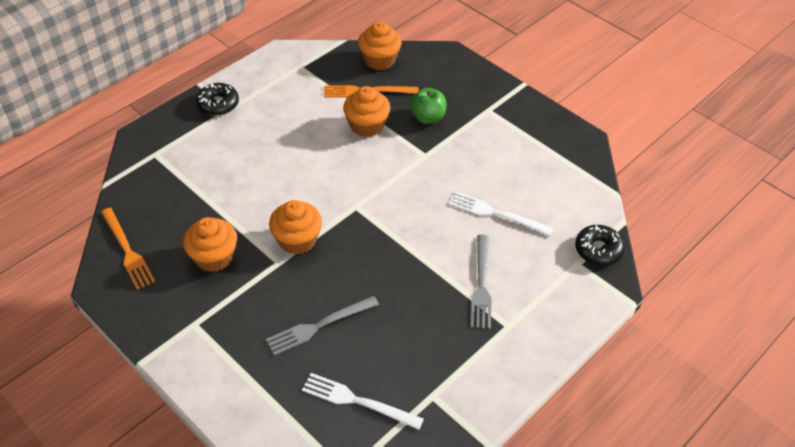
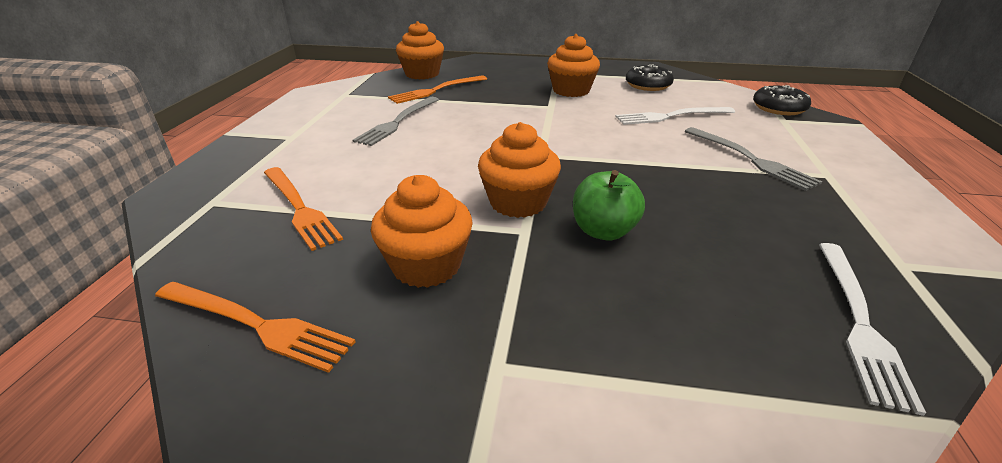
camera: 35 degrees left, 15 degrees down
black donut [196,83,239,116] -> black donut moved to [626,64,674,91]
grey fork [266,296,379,355] -> grey fork moved to [352,97,439,146]
white fork [302,373,424,430] -> white fork turned 60 degrees counterclockwise [819,243,926,416]
orange cupcake [343,86,390,137] -> orange cupcake moved to [547,34,600,97]
green apple [410,88,446,124] -> green apple moved to [573,170,645,241]
none -> orange fork [264,167,343,251]

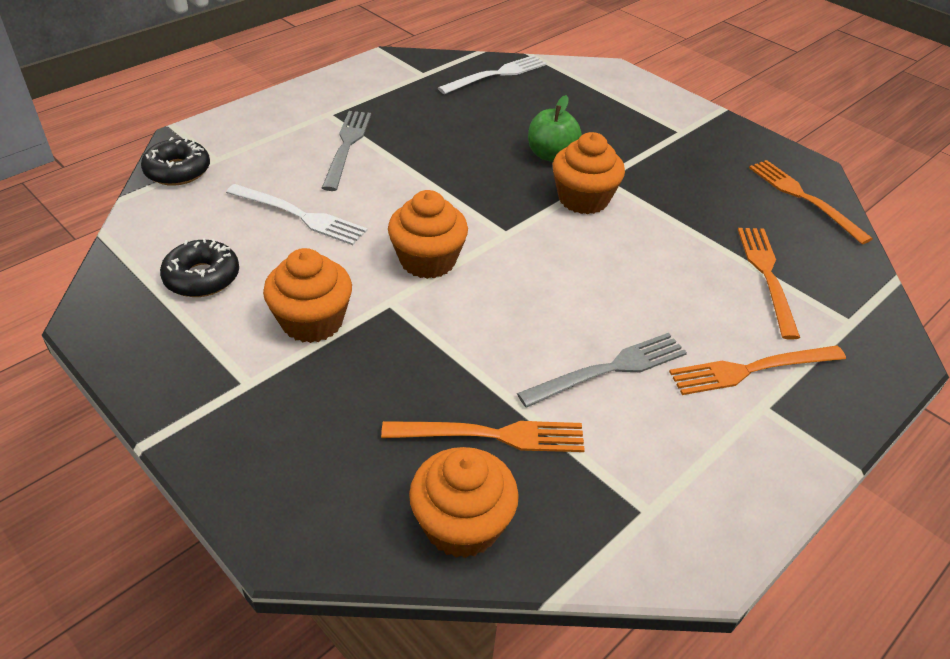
camera: 145 degrees left, 10 degrees up
orange cupcake [371,175,473,288] -> orange cupcake moved to [388,190,468,279]
none -> orange fork [669,345,846,395]

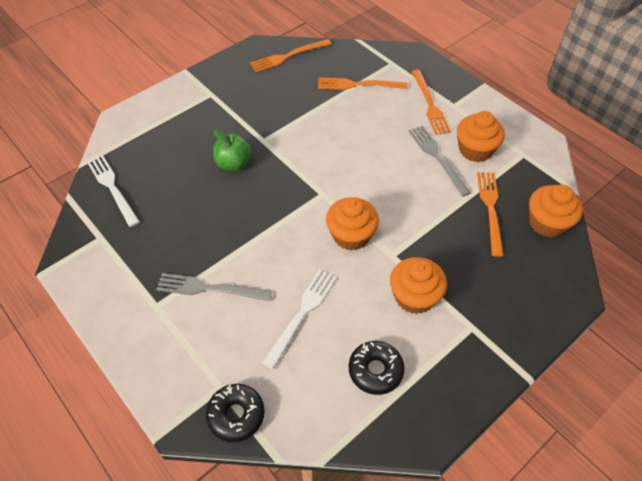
camera: 85 degrees left, 10 degrees up
orange cupcake [553,132,625,214] -> orange cupcake moved to [457,111,505,162]

